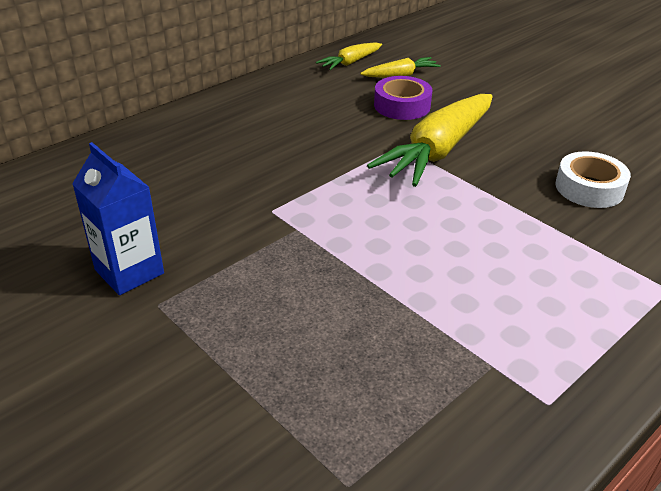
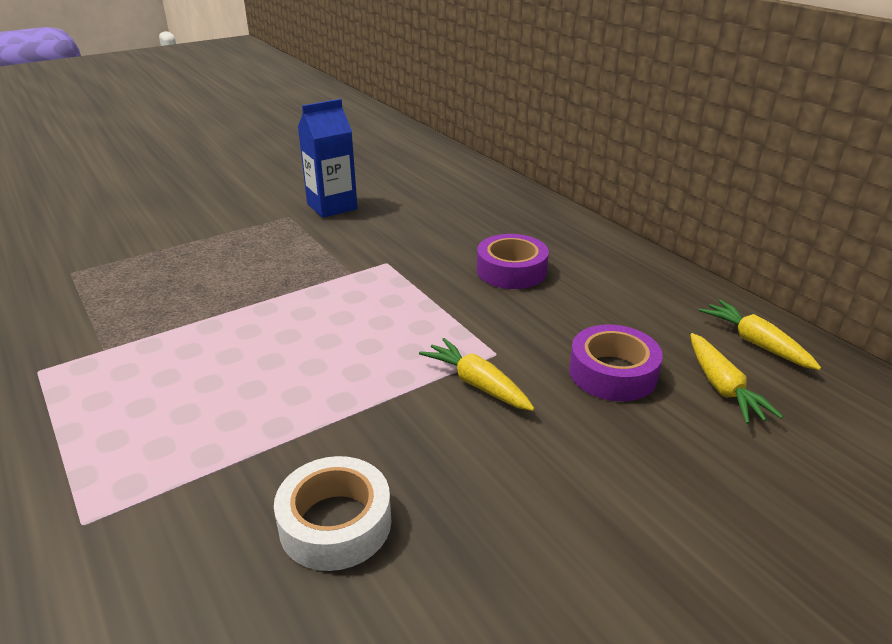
camera: 100 degrees right, 5 degrees down
yellow carrot [367,94,493,187] -> yellow carrot [419,338,535,411], size x0.50
none -> purple tape [477,234,549,289]

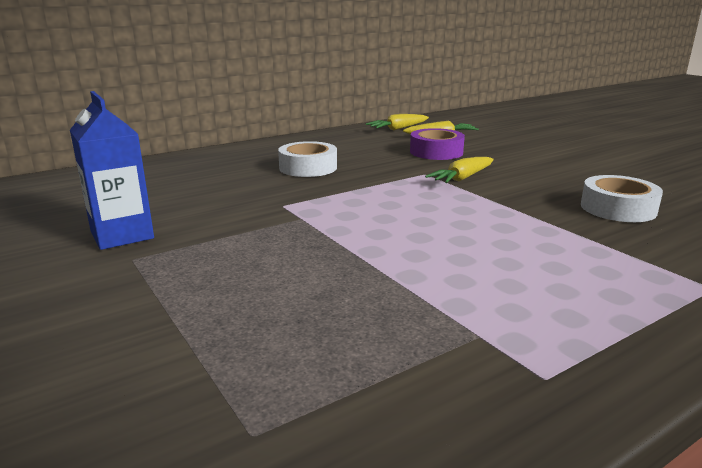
camera: 90 degrees left, 10 degrees down
purple tape [477,234,549,289] -> white tape [278,141,337,177]

